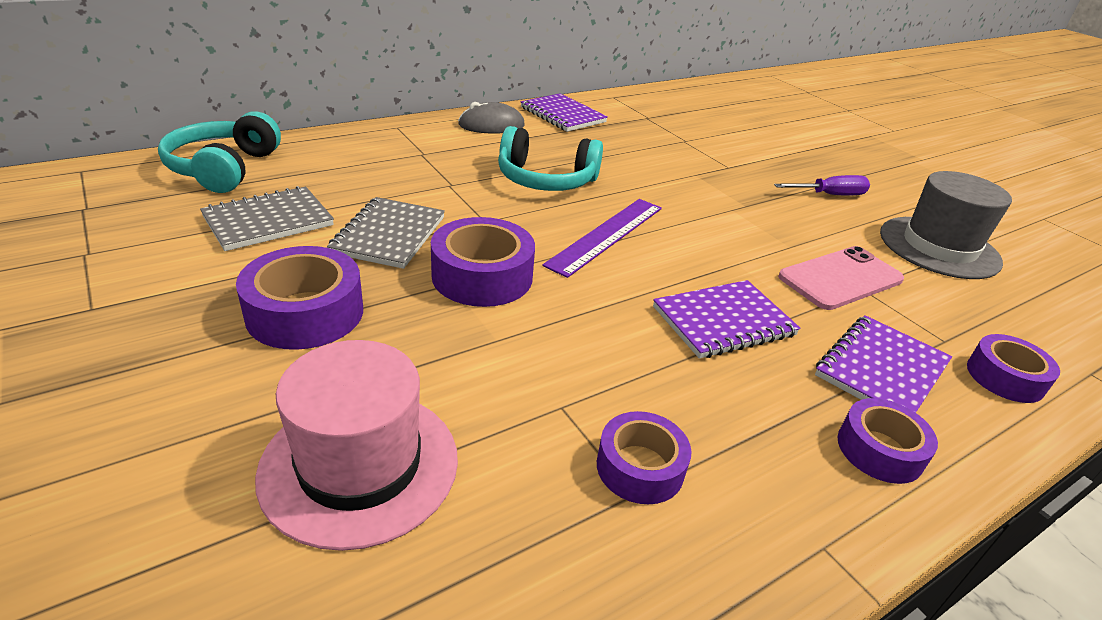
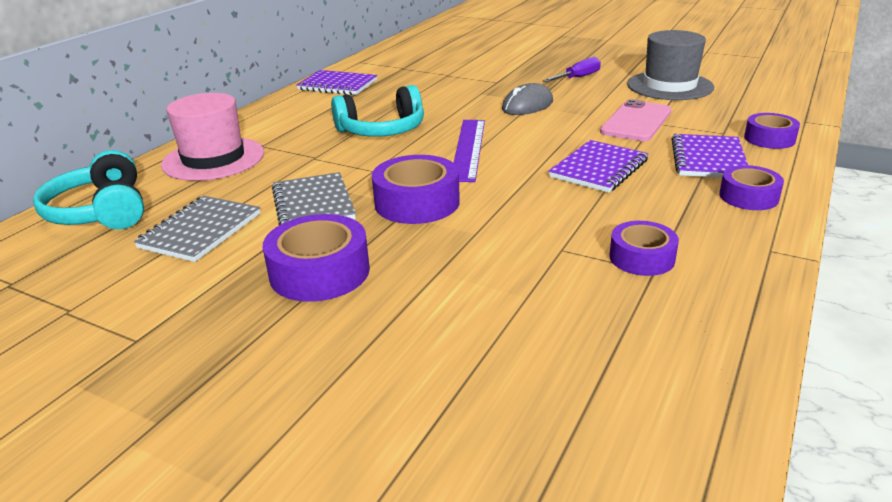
camera: 25 degrees left, 5 degrees down
pink hat [255,340,458,551] -> pink hat moved to [161,93,264,181]
grey mouse [458,102,525,134] -> grey mouse moved to [502,83,553,115]

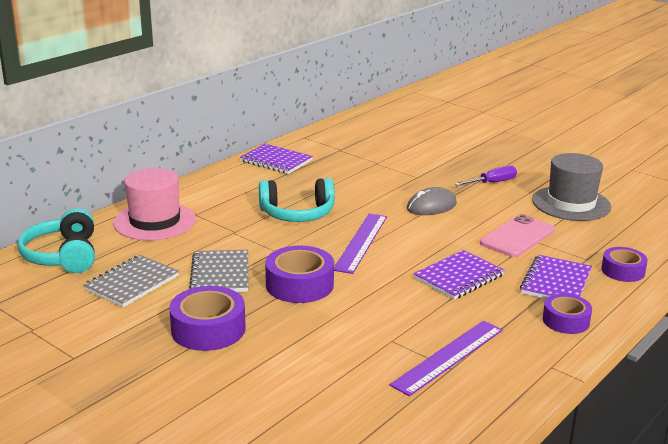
camera: 10 degrees right, 5 degrees down
purple tape [609,221,679,276] -> purple ruler [390,321,503,396]

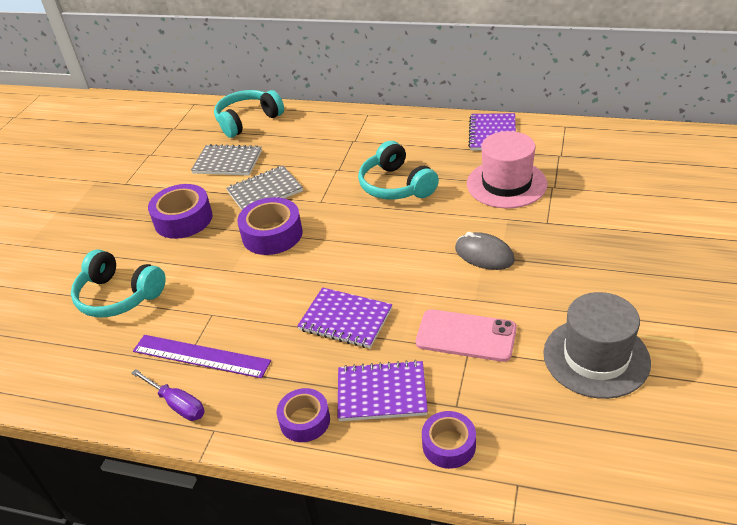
camera: 70 degrees right, 15 degrees up
pink hat [113,168,196,240] -> pink hat moved to [467,131,548,208]
purple ruler [334,213,387,274] -> none
purple screwdriver [454,165,517,186] -> purple screwdriver moved to [131,369,205,421]
none -> turquoise headphones [71,249,166,317]

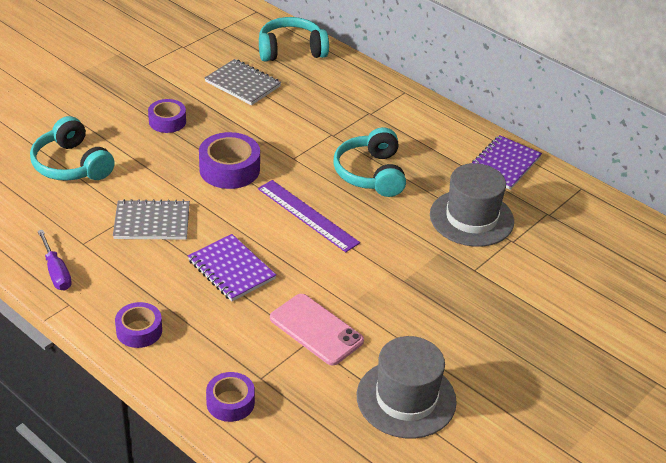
camera: 20 degrees right, 0 degrees up
purple ruler [133,335,271,378] -> purple ruler moved to [258,180,360,252]
purple tape [148,184,213,239] -> purple tape [148,99,186,133], size x0.64
grey notebook [226,166,303,210] -> grey notebook moved to [113,199,190,240]
purple notebook [338,360,428,421] -> none
grey mouse [455,232,515,270] -> none
pink hat [467,131,548,208] -> grey hat [430,163,514,247]

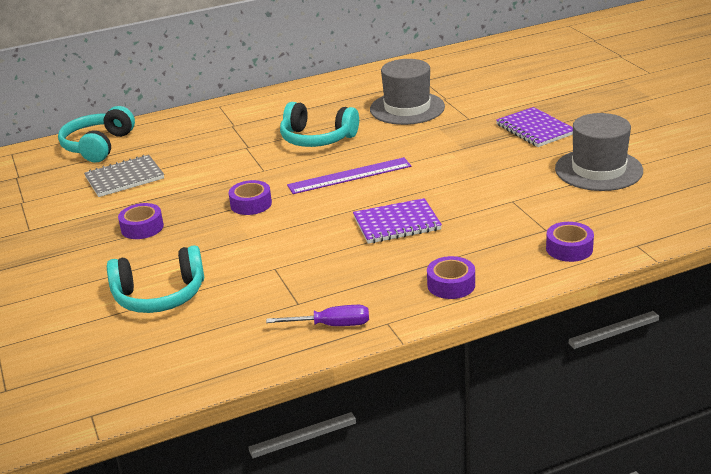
camera: 60 degrees left, 10 degrees down
grey notebook [113,199,190,240] -> none
purple tape [199,132,260,189] -> purple tape [229,180,272,215], size x0.64
pink phone [270,294,364,366] -> none
purple notebook [470,135,542,190] -> purple notebook moved to [496,107,573,147]

